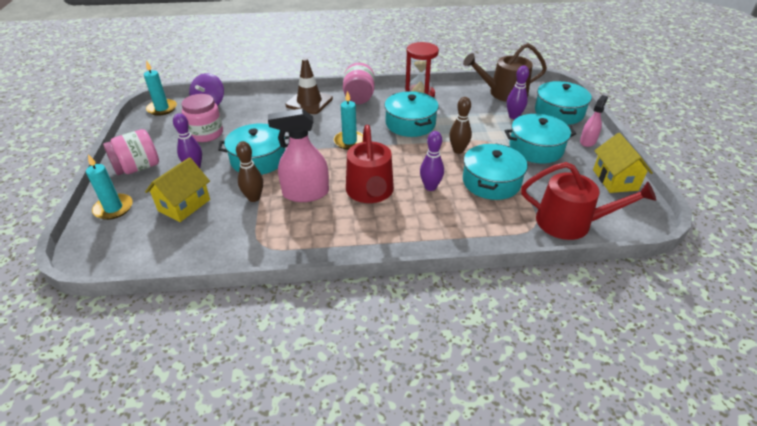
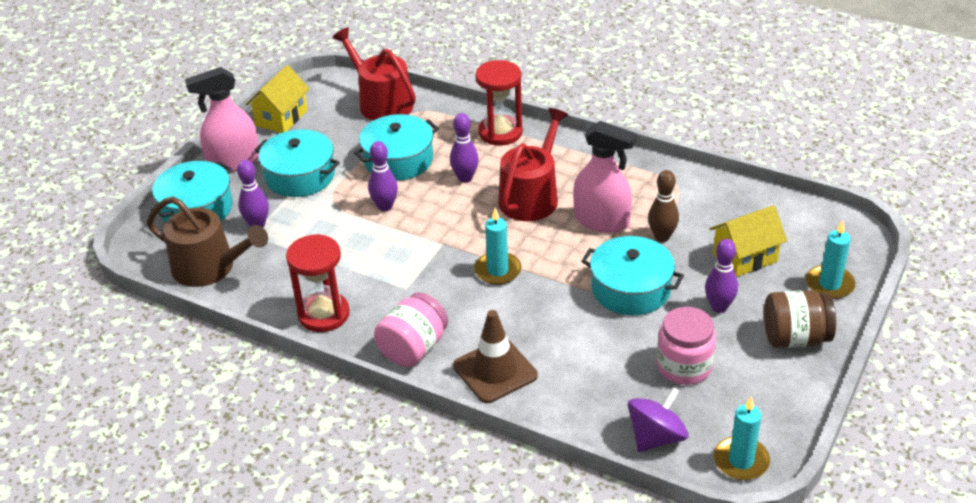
camera: 145 degrees left, 0 degrees up
pink jar [103,129,159,175] -> brown jar [764,290,836,348]
turquoise pot [384,91,439,137] -> none
brown bowling pin [449,97,472,154] -> purple bowling pin [368,141,398,212]
pink spray bottle [580,95,608,147] -> pink spray bottle [185,67,259,172], size x1.74
none -> red hourglass [475,60,523,146]

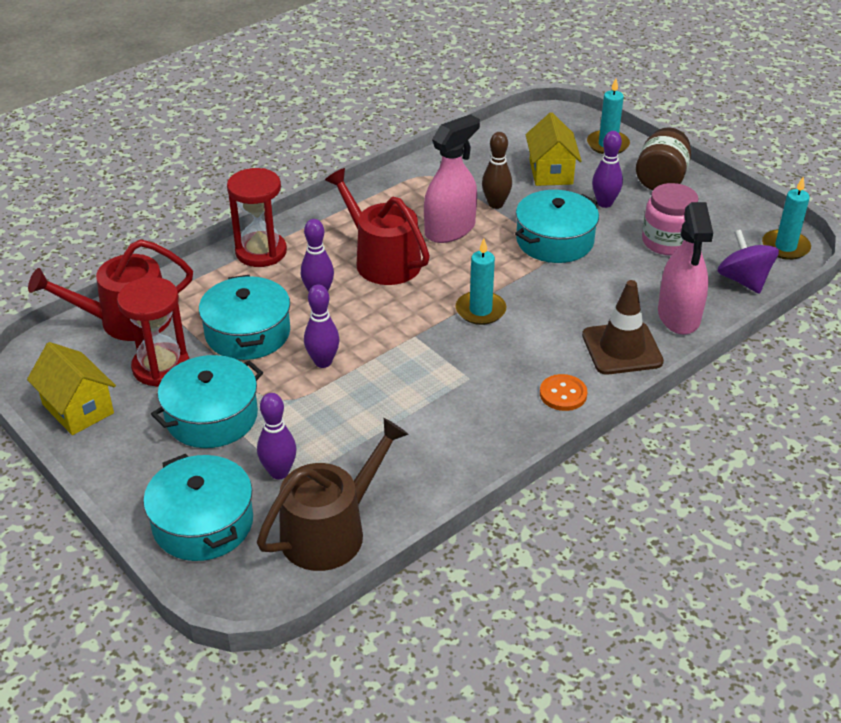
camera: 70 degrees left, 0 degrees up
pink spray bottle [185,67,259,172] -> pink spray bottle moved to [658,202,713,335]
red hourglass [286,234,350,332] -> red hourglass moved to [117,277,189,387]
pink jar [374,292,448,367] -> orange button [540,374,587,411]

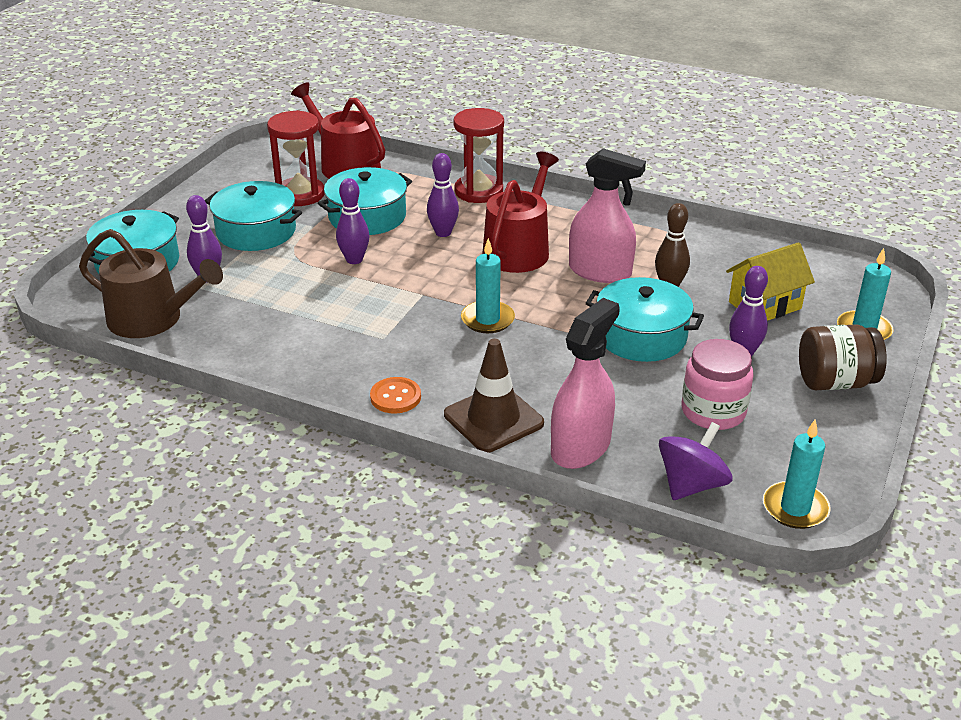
camera: 65 degrees right, 5 degrees down
yellow house [27,342,116,435] -> none
pink spray bottle [658,202,713,335] -> pink spray bottle turned 150 degrees clockwise [551,298,620,469]

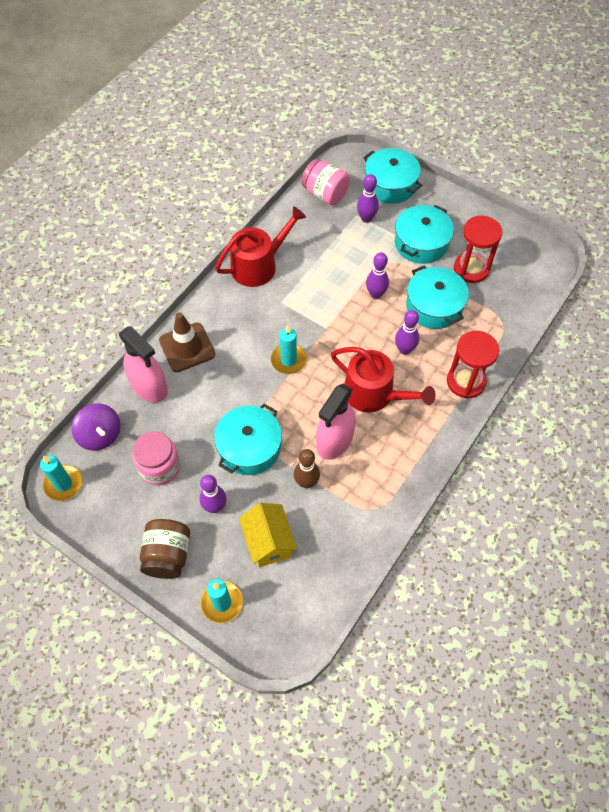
camera: 100 degrees right, 25 degrees up
brown watering can [79,229,223,338] -> pink jar [302,159,350,205]
red watering can [291,82,385,179] -> red watering can moved to [215,206,306,287]
orange button [370,377,421,414] -> none

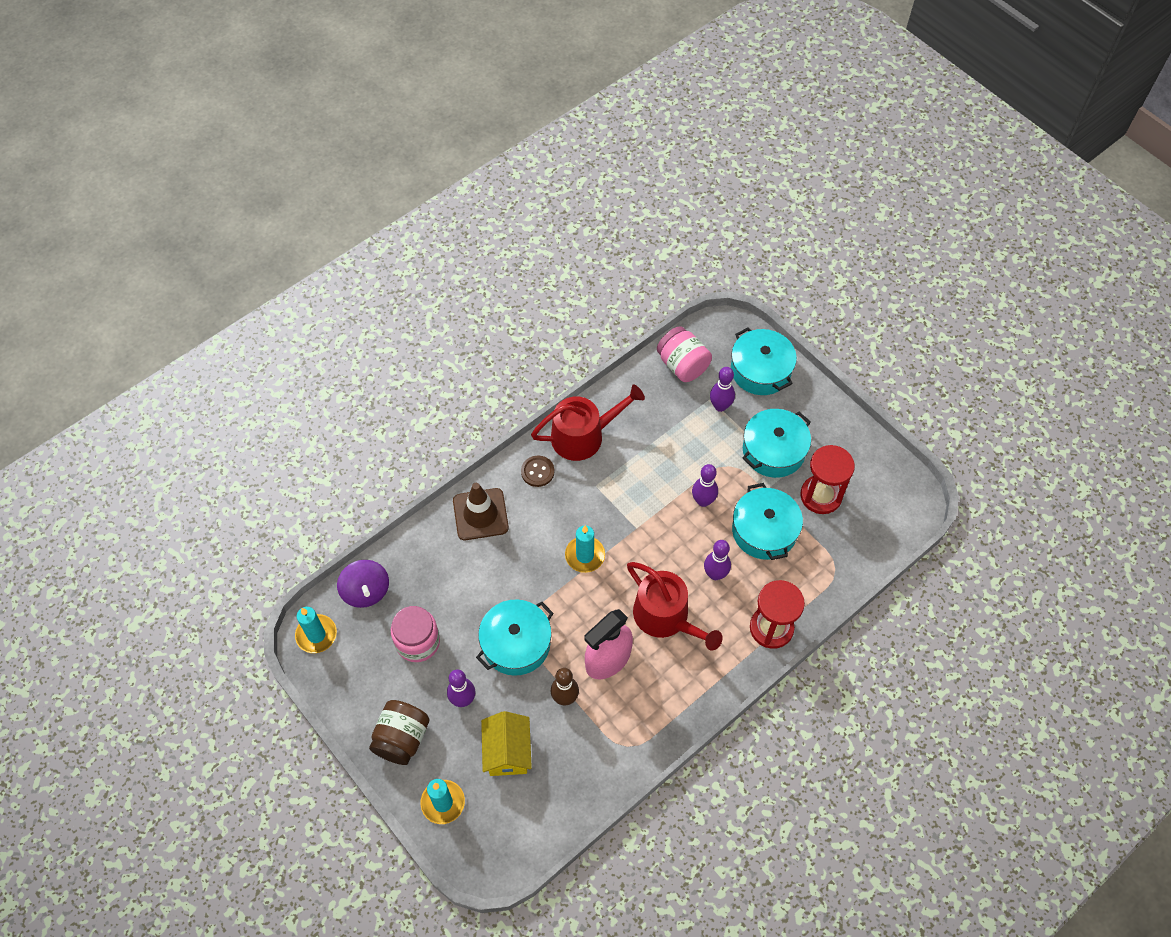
camera: 15 degrees right, 0 degrees up
pink spray bottle [119,326,168,402] -> none
none -> brown button [521,456,554,487]

